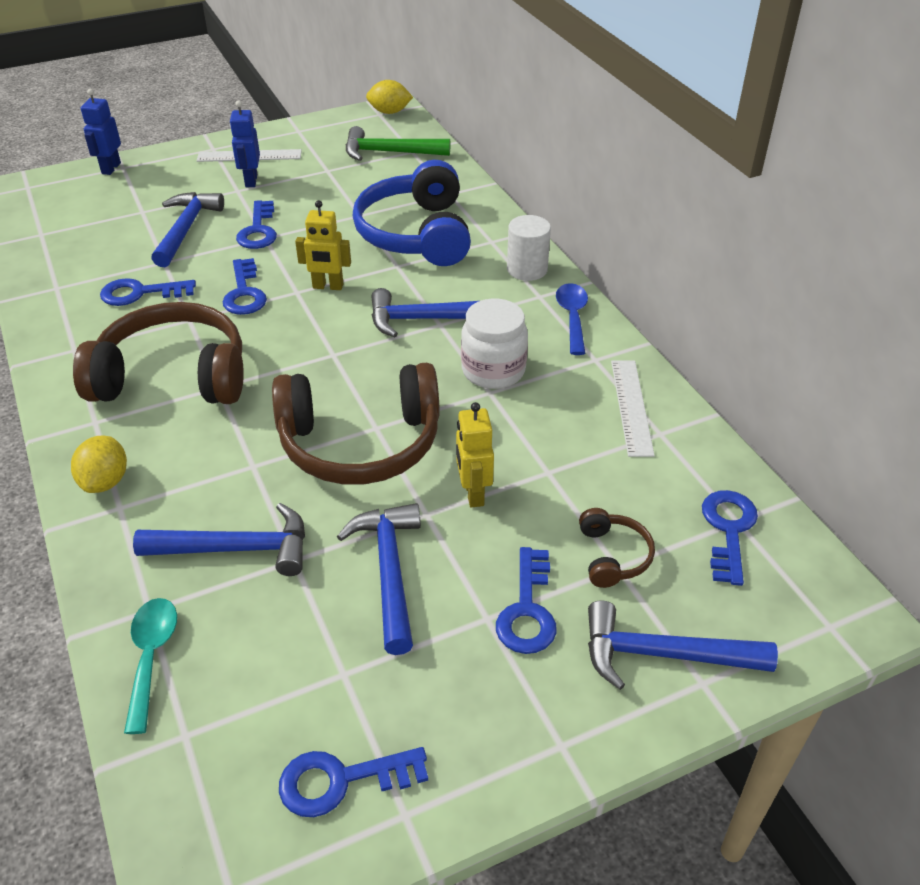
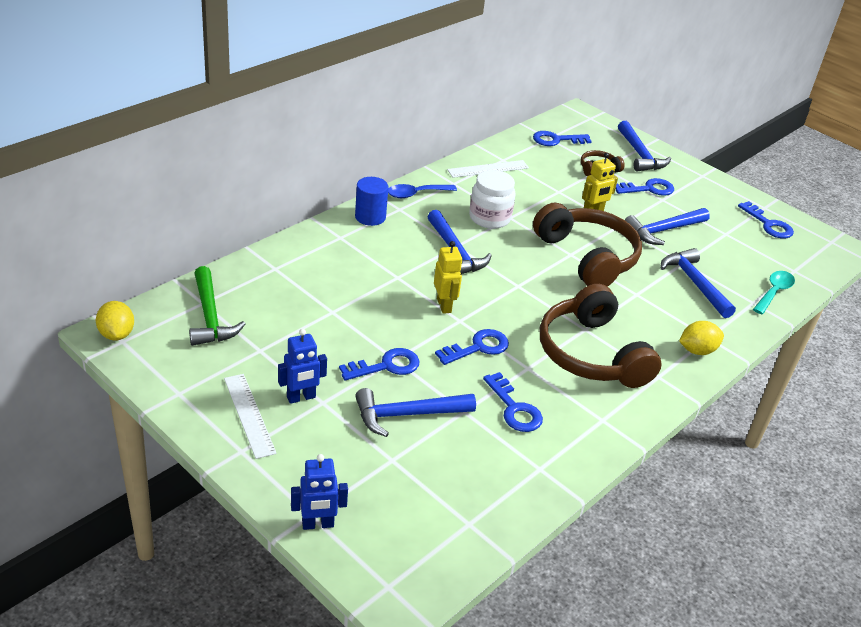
camera: 115 degrees left, 5 degrees down
turquoise spoon [124,598,177,734] -> turquoise spoon turned 150 degrees clockwise [753,271,795,314]
blue headphones [353,160,471,266] -> none
white cylinder [507,215,551,281] -> blue cylinder [355,177,388,226]

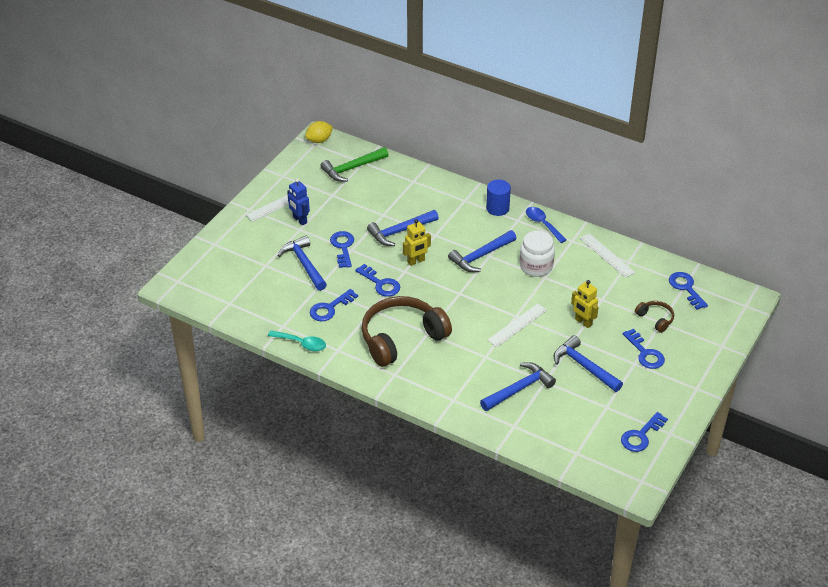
camera: 80 degrees right, 5 degrees up
blue robot [291,454,348,530] -> none
blue key [339,348,419,380] -> blue key turned 150 degrees counterclockwise [330,231,354,268]
brown headphones [533,203,642,287] -> white ruler [487,304,547,347]
blue hammer [618,121,671,171] -> blue hammer moved to [367,210,439,246]
yellow lemon [679,321,724,355] -> none
turquoise spoon [753,271,795,314] -> turquoise spoon moved to [268,330,326,351]

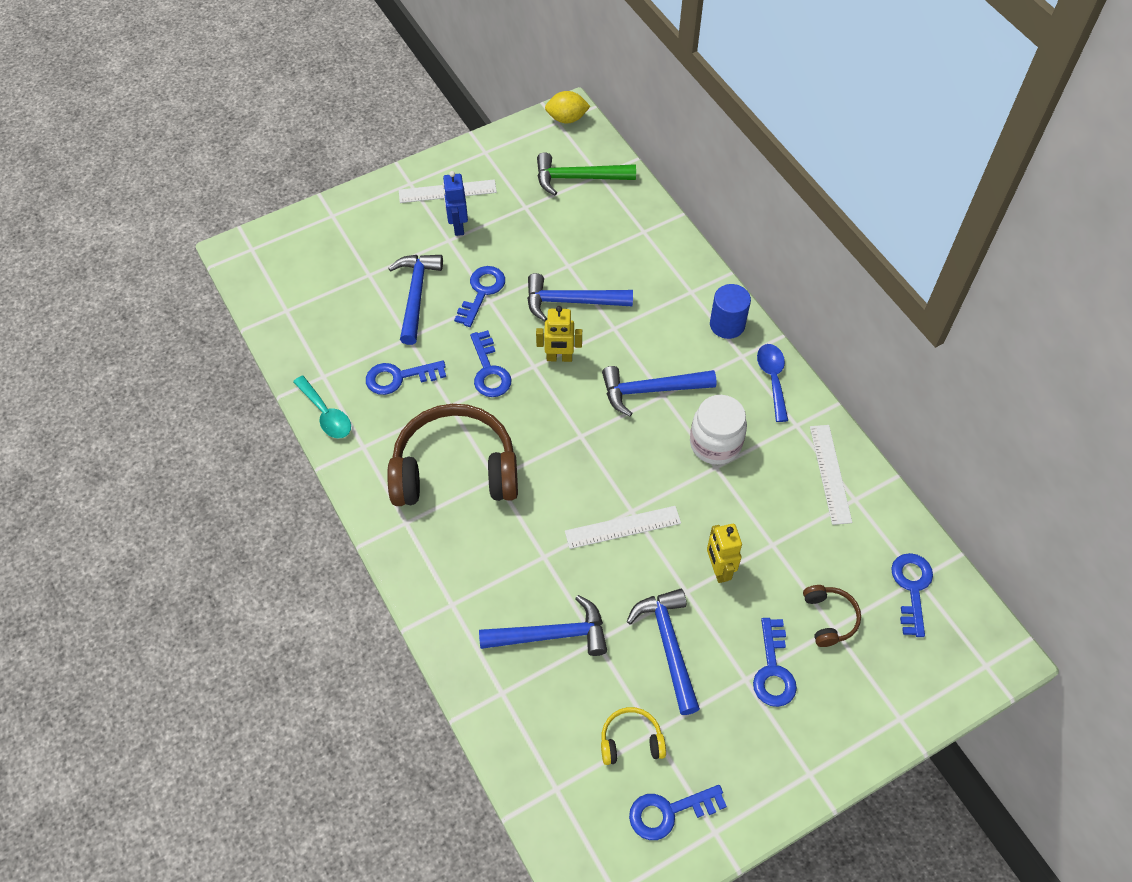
camera: 30 degrees right, 15 degrees up
none -> yellow headphones [601,707,666,765]

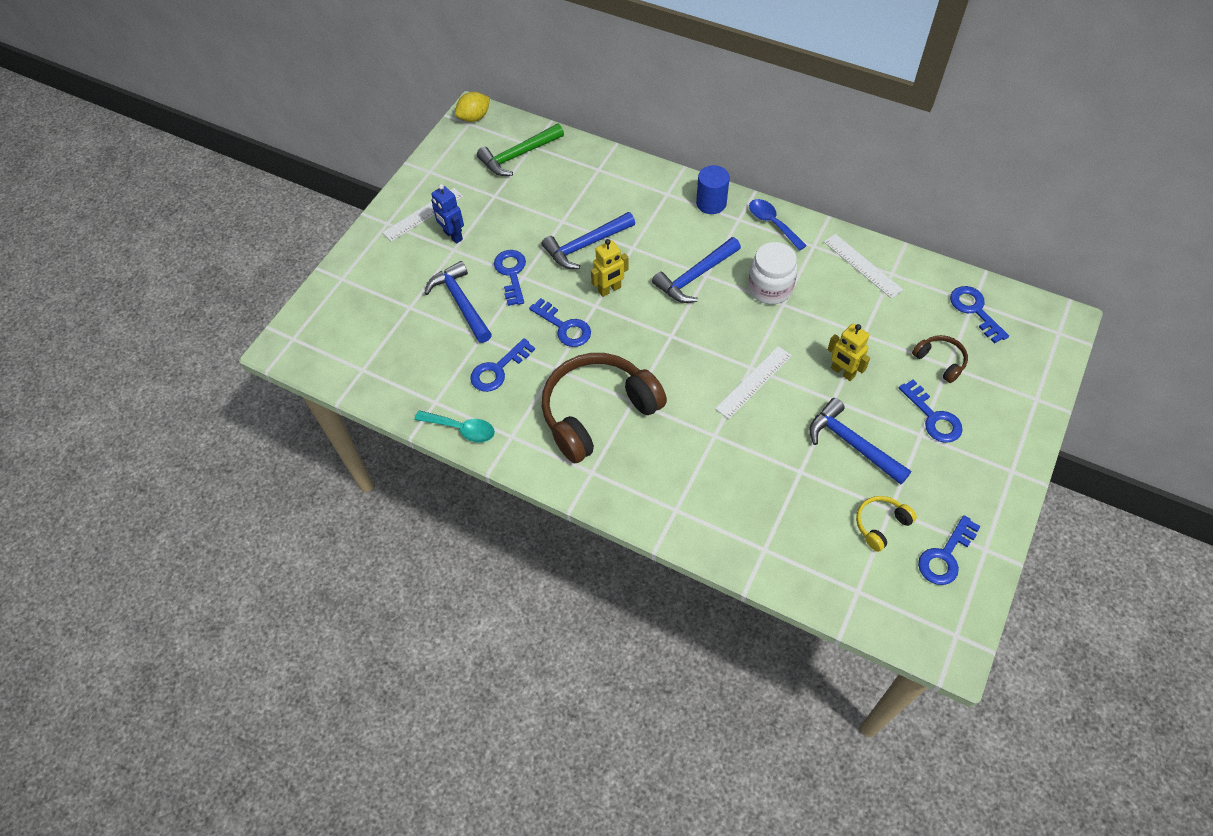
camera: 30 degrees left, 0 degrees up
blue hammer [479,595,607,656] -> none

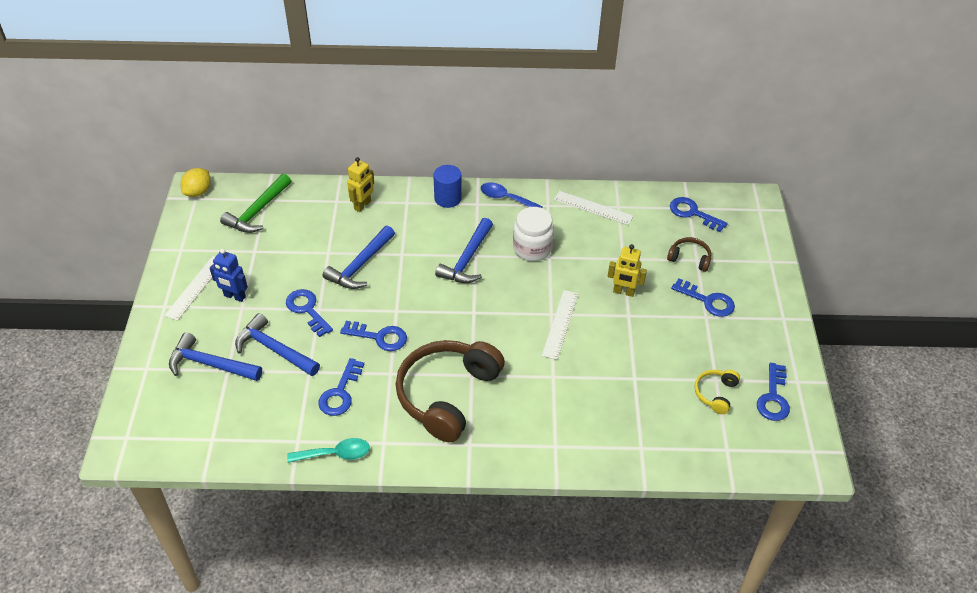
camera: 30 degrees left, 10 degrees down
yellow robot [591,239,629,297] -> yellow robot moved to [347,157,374,212]
blue hammer [809,398,911,485] -> blue hammer moved to [169,332,262,381]

